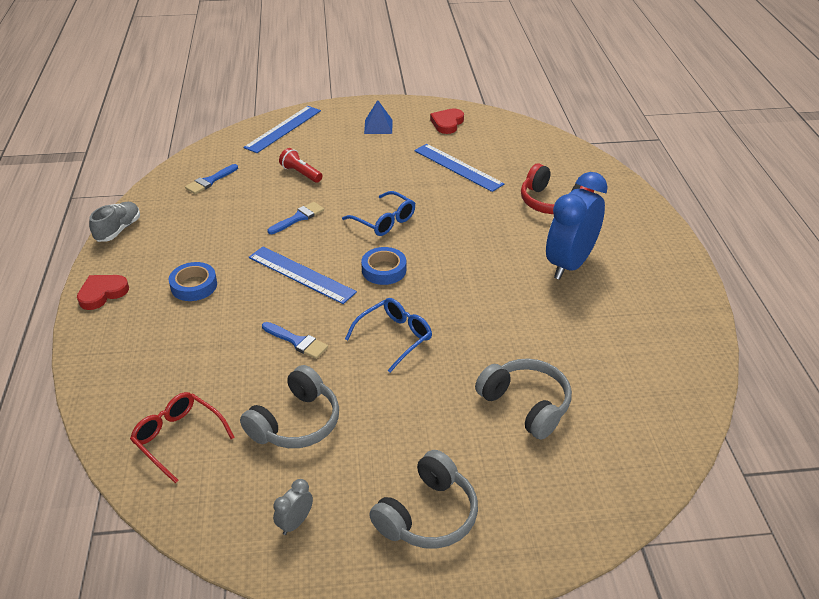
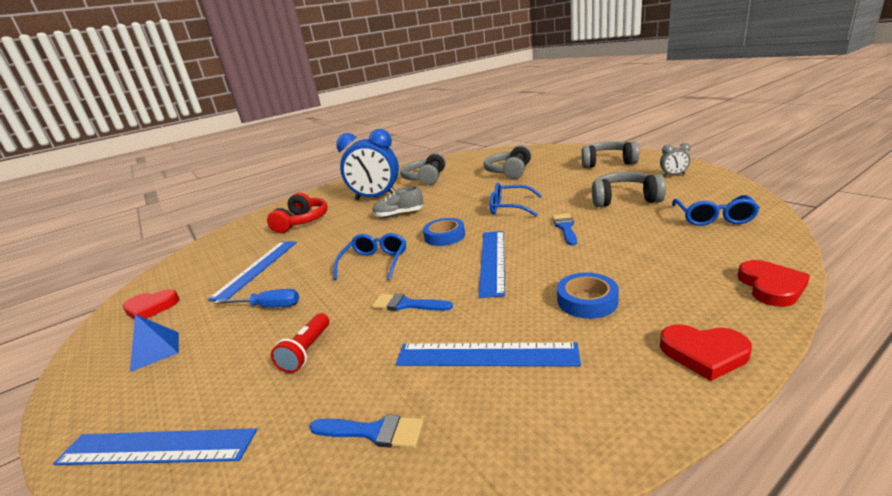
camera: 115 degrees left, 15 degrees down
grey shoe [89,202,140,242] -> grey shoe moved to [372,186,423,218]
red glasses [130,392,235,483] -> blue glasses [672,195,760,226]
none -> blue screwdriver [214,289,299,307]
none -> blue ruler [396,342,581,366]
none -> grey headphones [400,153,446,185]
none -> red heart [737,260,810,307]

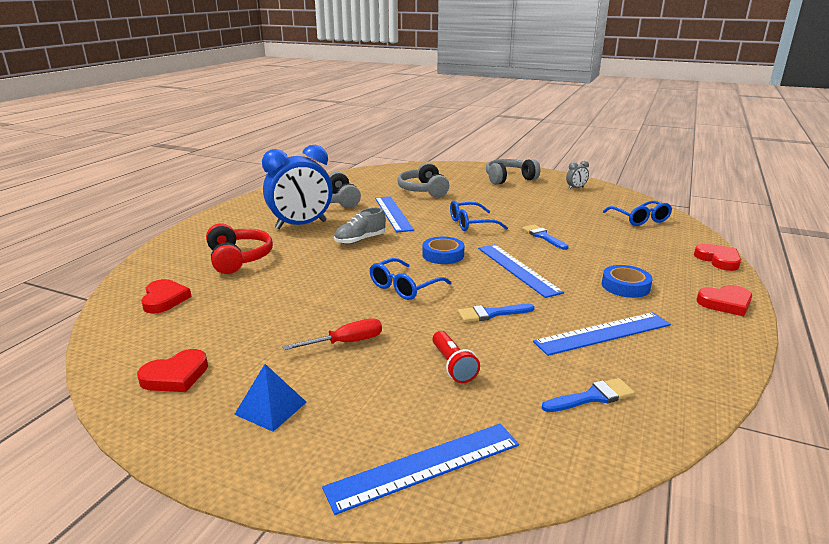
camera: 35 degrees left, 0 degrees up
blue ruler [208,242,297,301] -> blue ruler moved to [375,196,414,232]
blue screwdriver [214,289,299,307] -> red screwdriver [282,318,382,350]
blue glasses [333,233,406,280] -> blue glasses turned 120 degrees counterclockwise [369,258,452,300]
grey headphones [592,172,666,207] -> none
none -> red heart [141,279,192,313]

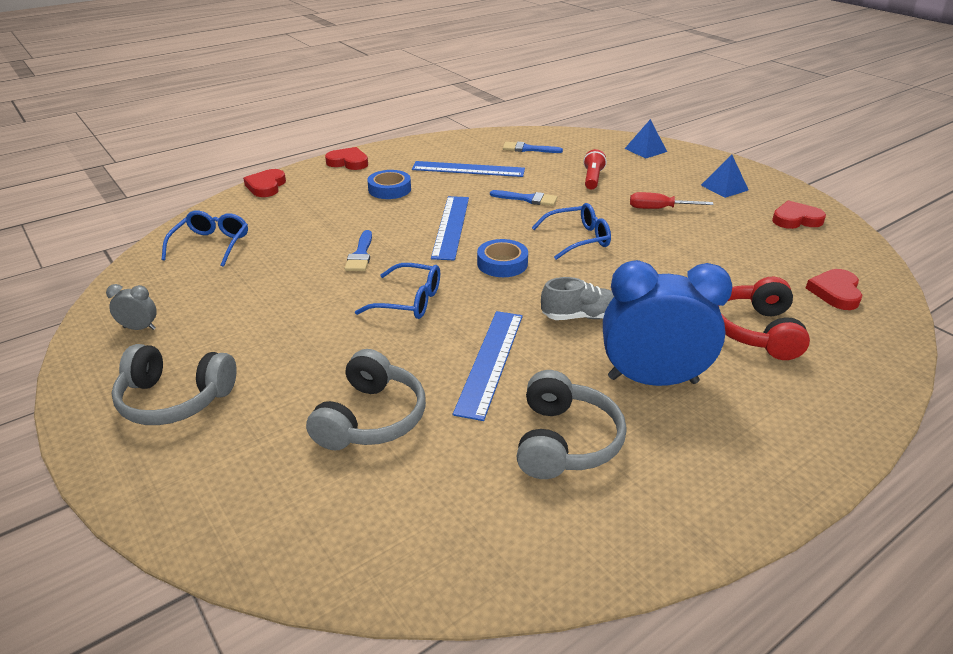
camera: 150 degrees left, 10 degrees up
blue ruler [322,424,519,515] -> blue pyramid [625,119,667,159]

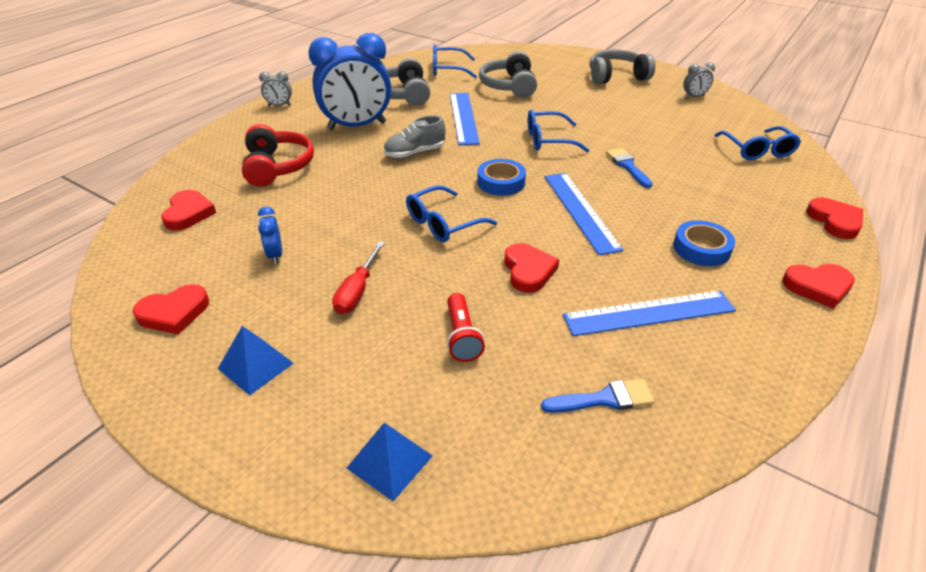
camera: 160 degrees right, 5 degrees up
blue brush [490,190,557,206] -> red heart [504,243,559,293]
red screwdriver [630,192,714,209] -> red screwdriver turned 120 degrees clockwise [332,242,385,315]
none -> blue clock [258,206,282,264]
none -> grey clock [259,71,292,106]
none -> blue glasses [433,44,477,78]

